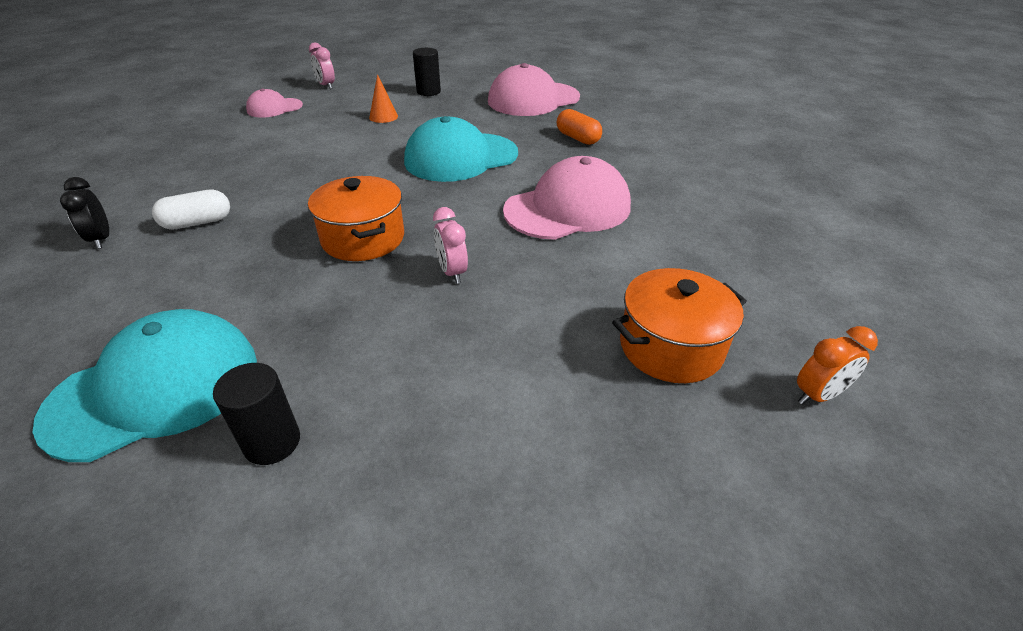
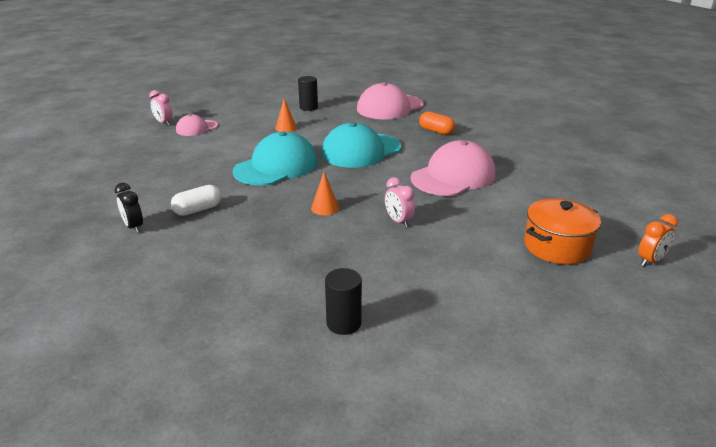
camera: 10 degrees left, 10 degrees down
turquoise cap [32,309,257,462] -> turquoise cap moved to [233,132,318,186]
orange pot [308,176,404,261] -> orange cone [311,172,339,215]
pink clock [309,42,335,89] -> pink clock moved to [149,90,173,126]

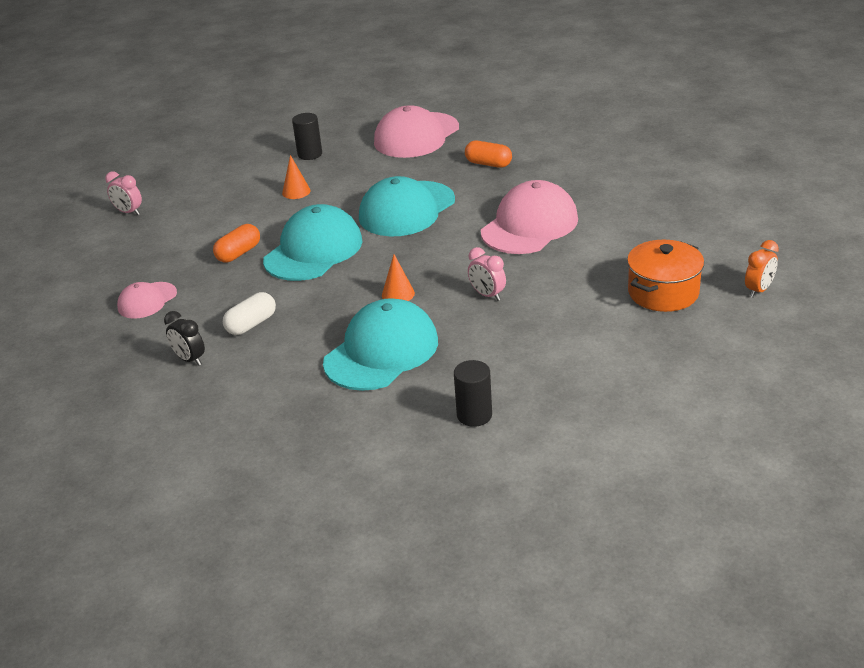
camera: 10 degrees left, 5 degrees up
pink cap [176,114,218,136] -> pink cap moved to [117,282,177,319]
none -> orange capsule [213,224,260,263]
none -> turquoise cap [323,298,438,391]

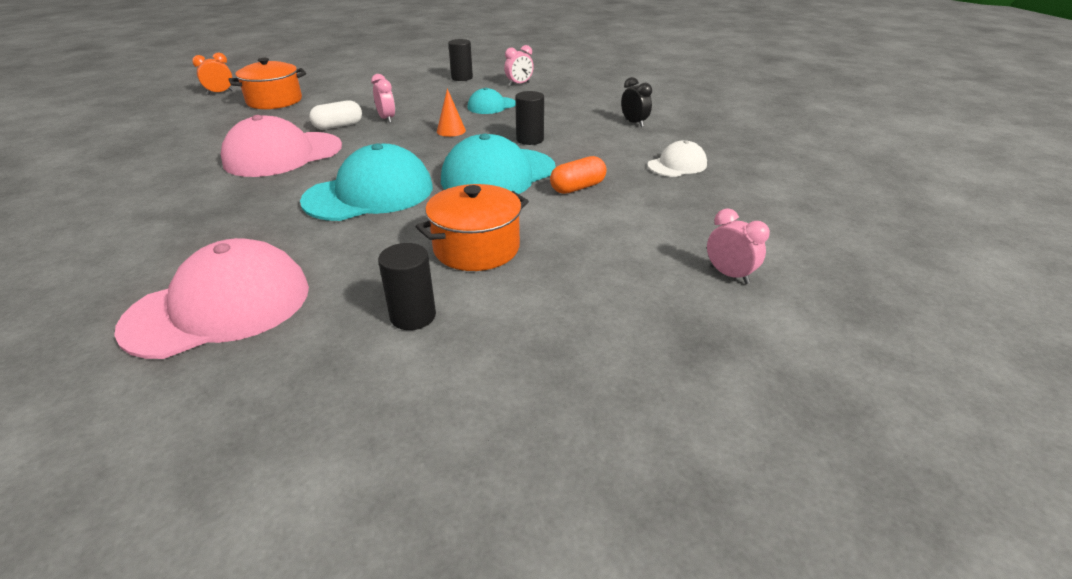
camera: 165 degrees left, 0 degrees up
pink cap [117,282,177,319] -> white cap [648,140,707,177]
white capsule [223,292,276,335] -> white capsule moved to [309,100,362,130]
orange cone [282,155,311,199] -> orange pot [416,184,529,271]
turquoise cap [323,298,438,391] -> turquoise cap [467,88,515,114], size x0.54
orange capsule [465,141,512,168] -> none
none -> pink clock [504,45,534,86]
none -> black cylinder [515,91,544,145]

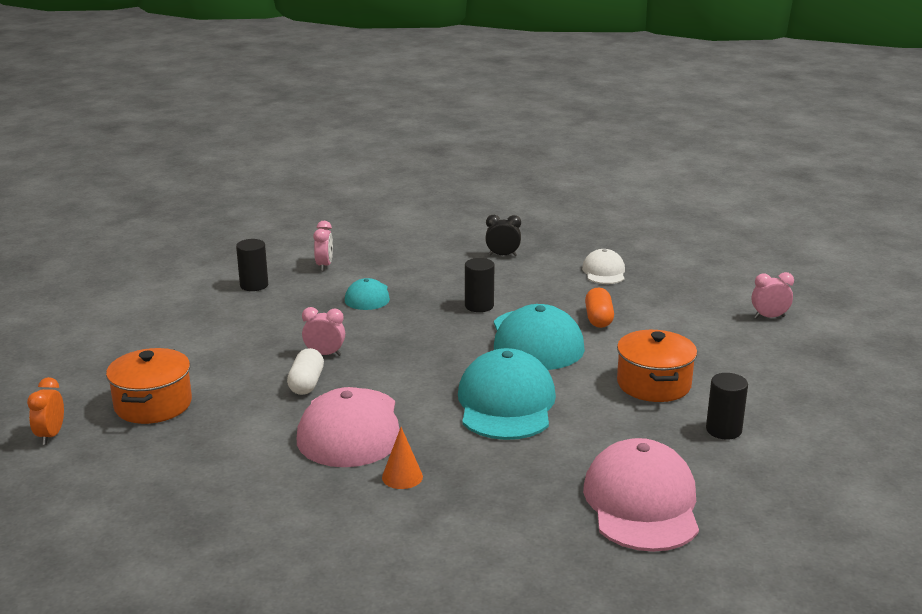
camera: 55 degrees left, 10 degrees down
orange cone [437,88,466,137] -> orange cone moved to [382,427,423,489]

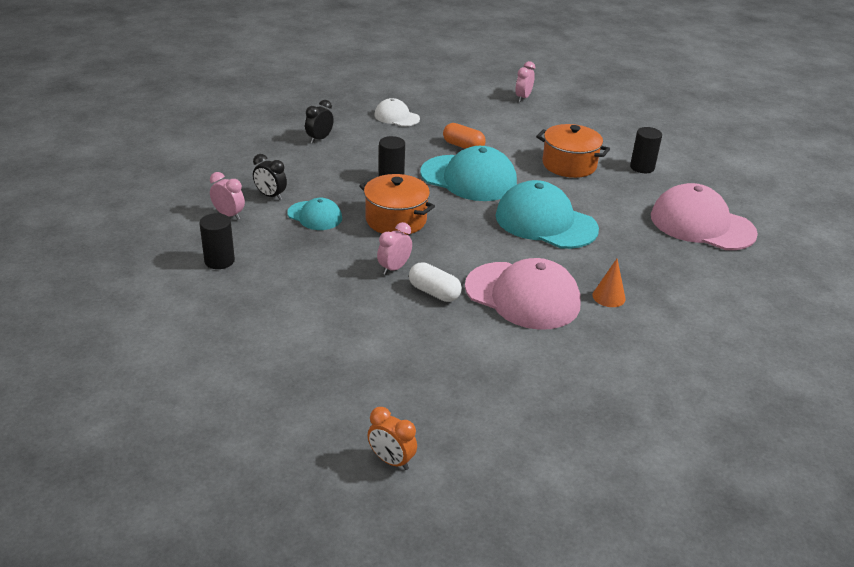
camera: 60 degrees left, 10 degrees up
orange pot [106,348,192,424] -> orange pot moved to [359,174,435,235]
none -> black clock [253,154,287,200]

